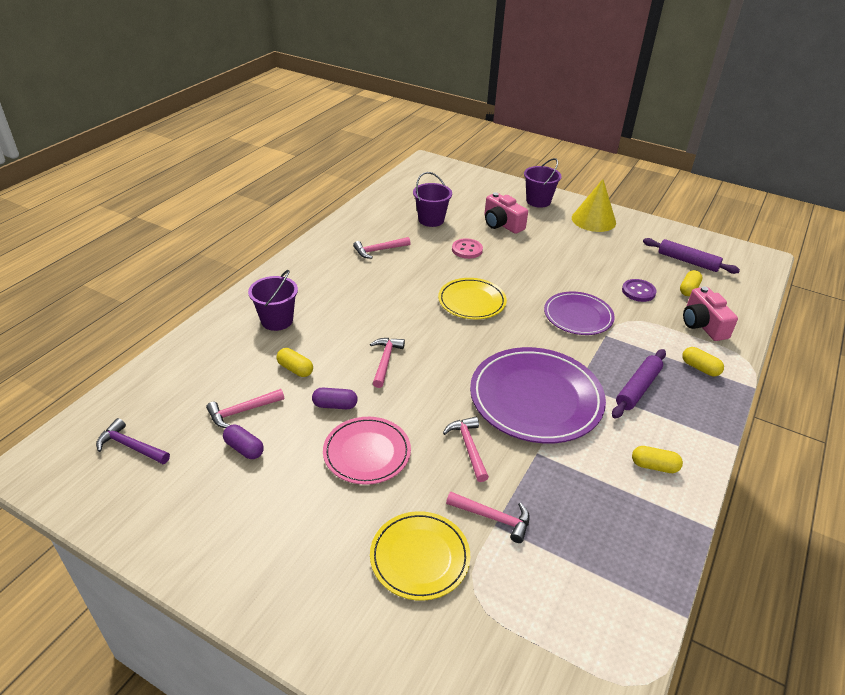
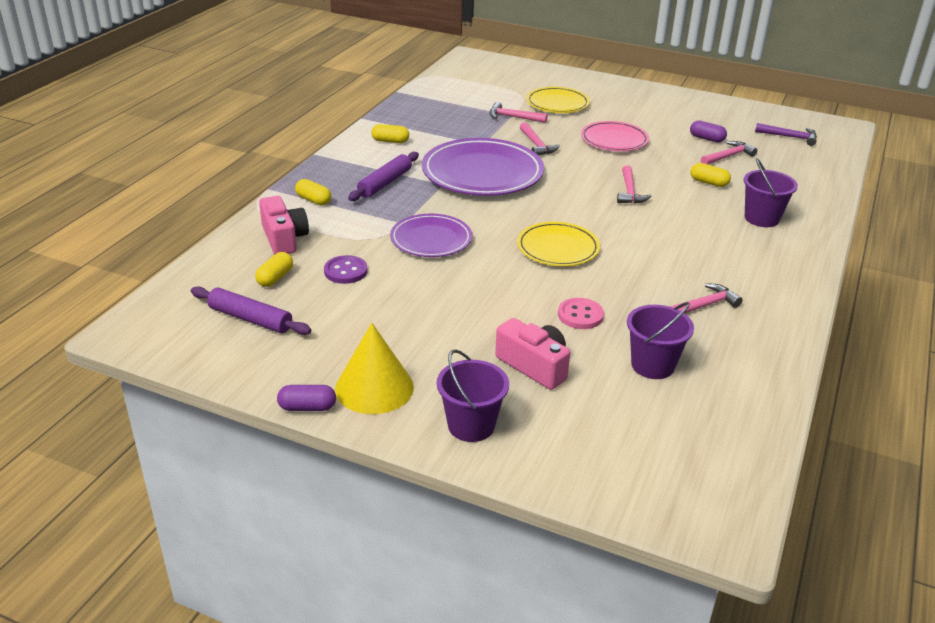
camera: 175 degrees right, 5 degrees down
purple capsule [312,388,358,409] -> purple capsule moved to [277,385,336,411]

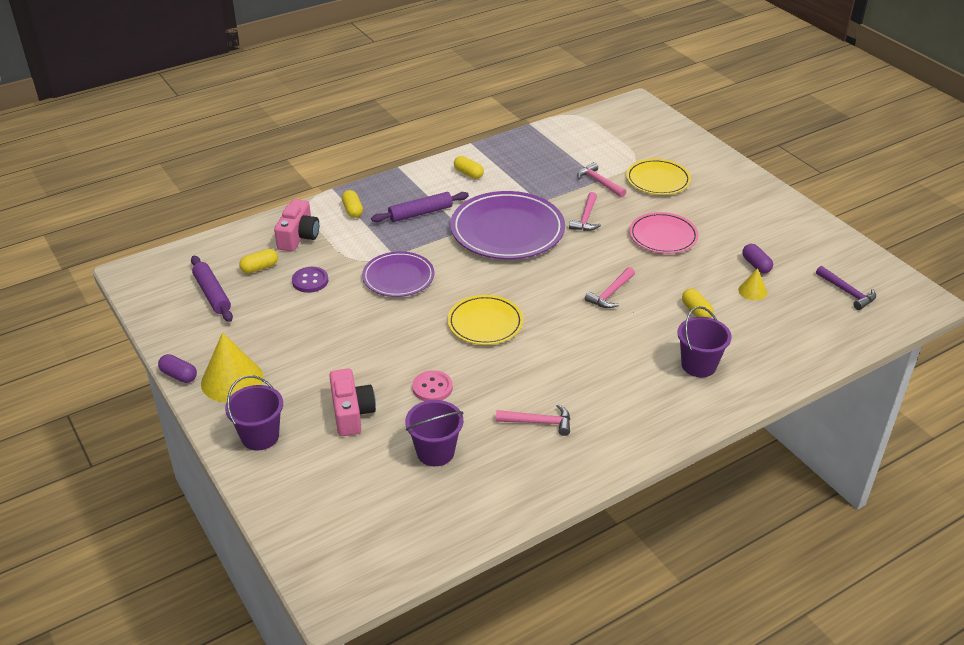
camera: 35 degrees right, 5 degrees up
pink hammer [701,141,757,165] -> yellow cone [738,268,767,300]

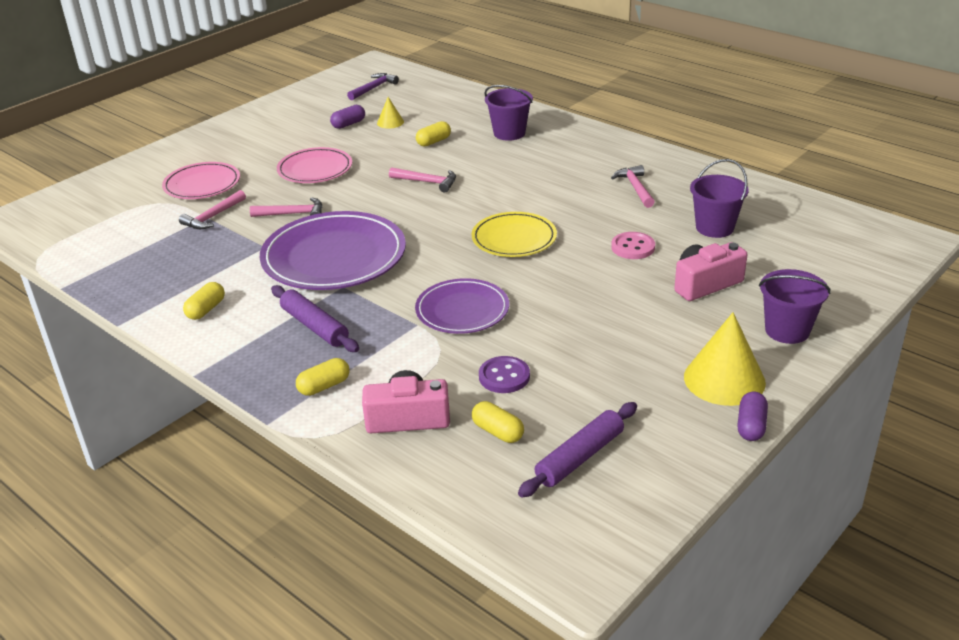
camera: 105 degrees left, 5 degrees down
yellow plate [626,159,691,195] -> pink plate [162,162,240,199]

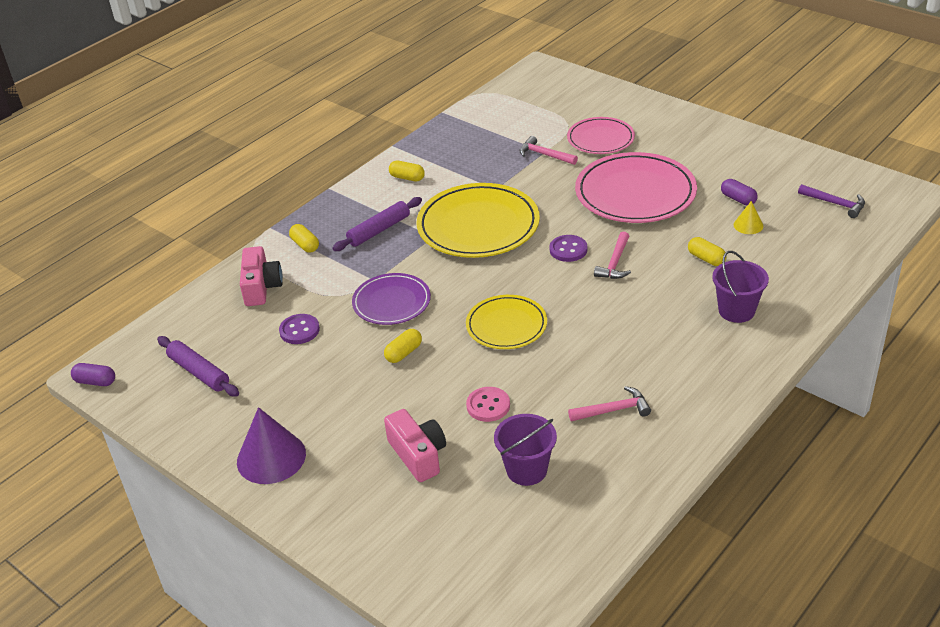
camera: 90 degrees right, 5 degrees up
pink hammer [250,197,322,217] -> none
purple plate [260,211,406,290] -> yellow plate [417,183,540,258]
pink plate [277,147,352,183] -> pink plate [575,152,697,223], size x1.67
yellow capsule [472,401,524,443] -> yellow capsule moved to [384,329,422,363]
yellow cone [684,312,766,406] -> purple cone [237,407,306,484]
purple capsule [737,392,768,441] -> purple capsule moved to [71,363,115,386]
purple bucket [759,269,830,344] -> none
none -> purple button [549,235,587,262]

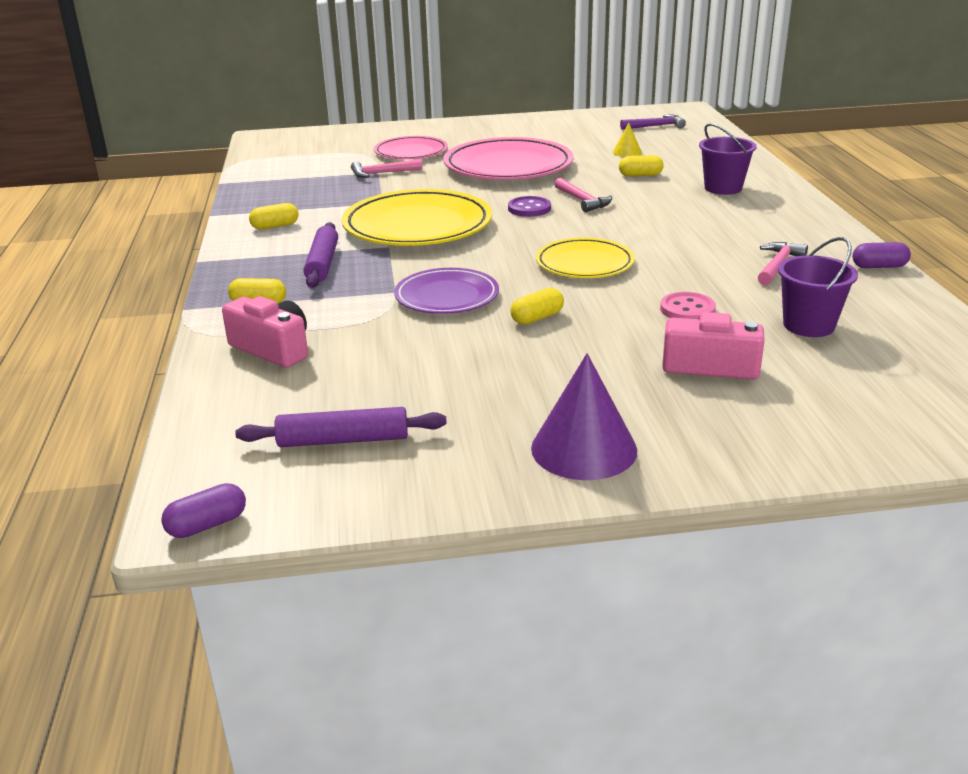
camera: 50 degrees left, 10 degrees down
purple button [279,314,320,344] -> none
yellow capsule [384,329,422,363] -> yellow capsule turned 60 degrees clockwise [510,288,564,325]
purple capsule [721,179,758,205] -> purple capsule moved to [852,242,911,268]

